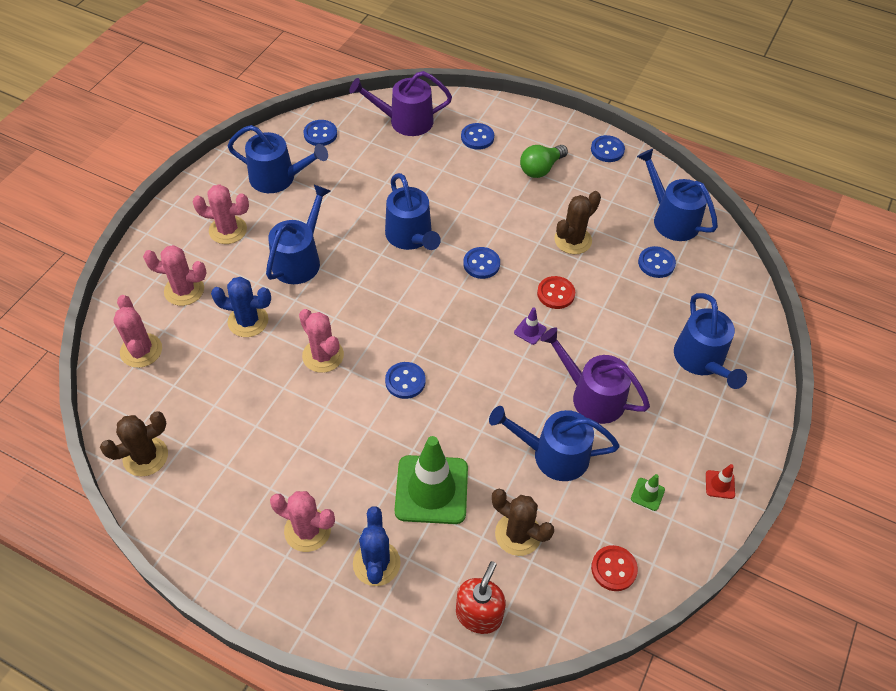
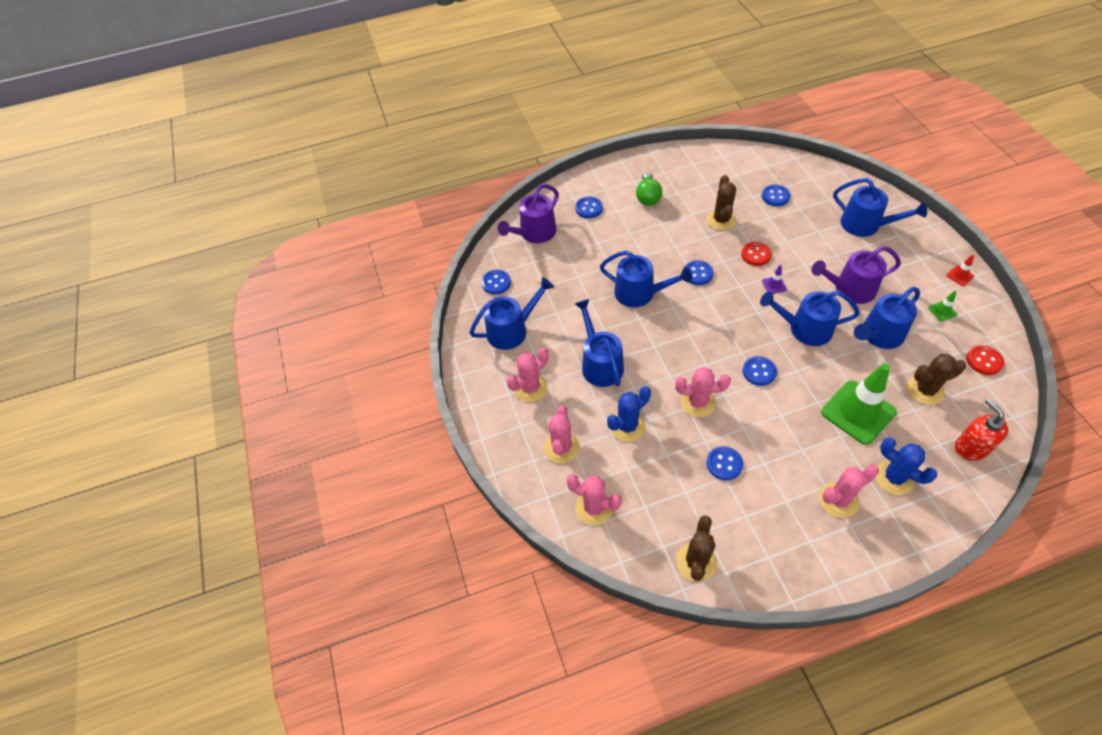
camera: 40 degrees left, 0 degrees up
pink cactus [143,245,206,306] -> pink cactus turned 45 degrees counterclockwise [544,406,580,463]
blue button [591,135,625,162] -> blue button moved to [707,446,743,480]
blue watering can [637,149,718,241] -> blue watering can moved to [760,291,860,346]

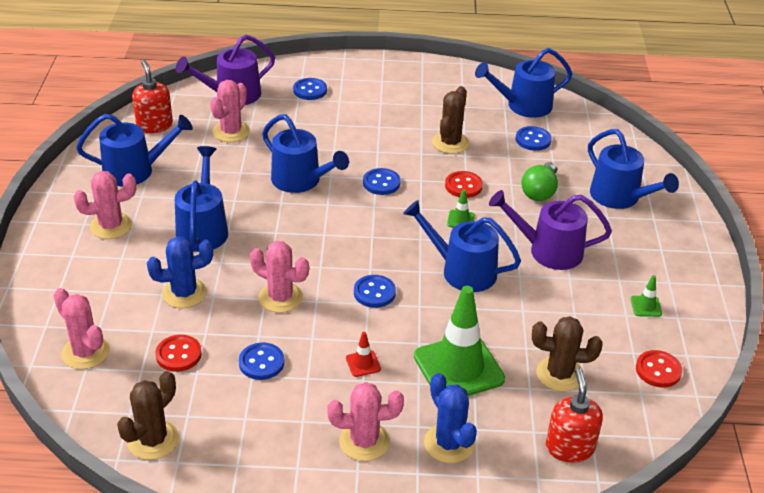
camera: 15 degrees right, 15 degrees down
blue button [481,270,511,294] -> red soap dispenser [132,60,173,133]
pink cactus [544,406,580,463] -> pink cactus moved to [210,80,250,142]
green light bulb [636,172,662,206] -> green light bulb moved to [521,162,558,201]
purple traffic cone [762,265,787,294] -> green traffic cone [447,189,475,227]
blue watering can [854,287,920,349] -> blue watering can moved to [475,48,572,118]
red traffic cone [946,255,974,286] -> red traffic cone moved to [346,332,381,377]
none -> red button [155,335,202,372]

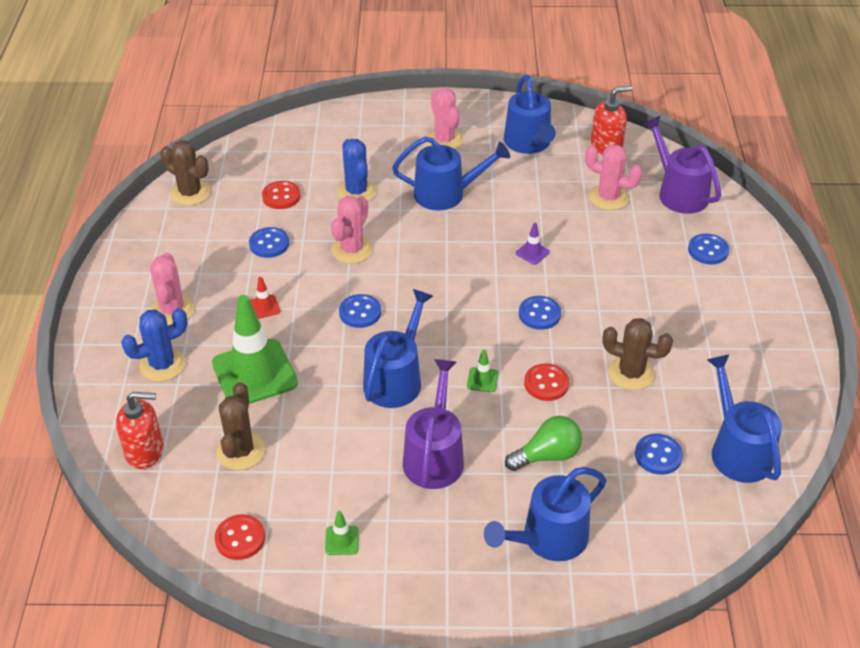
camera: 90 degrees right, 5 degrees up
pink cactus [53,288,110,369] -> none
blue watering can [262,114,349,193] -> purple traffic cone [516,223,550,265]
green light bulb [521,162,558,201] -> green light bulb turned 135 degrees clockwise [505,416,582,471]

